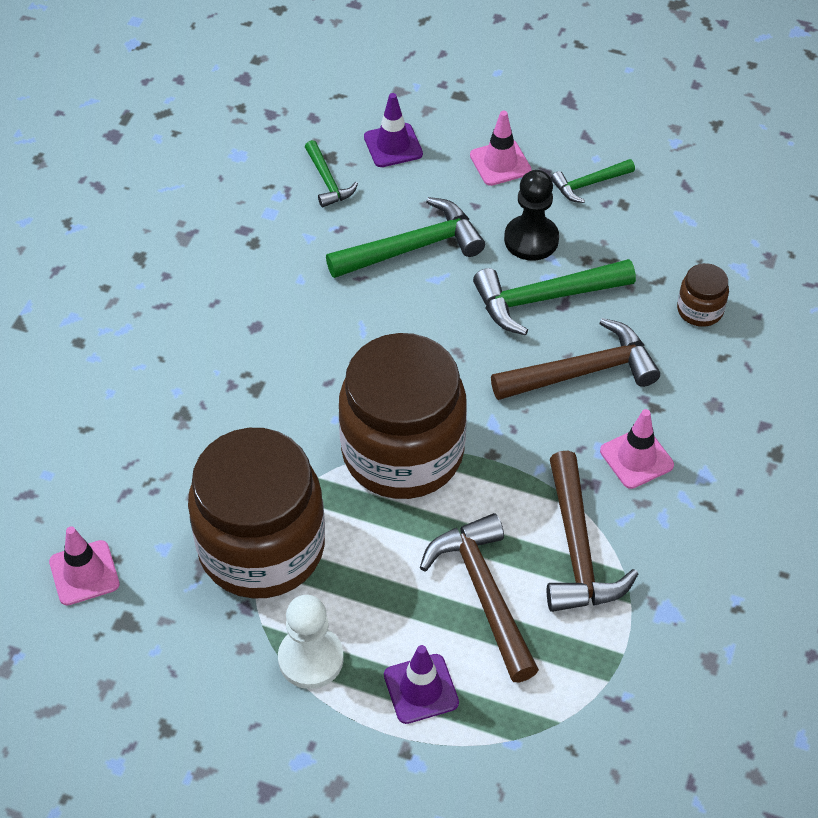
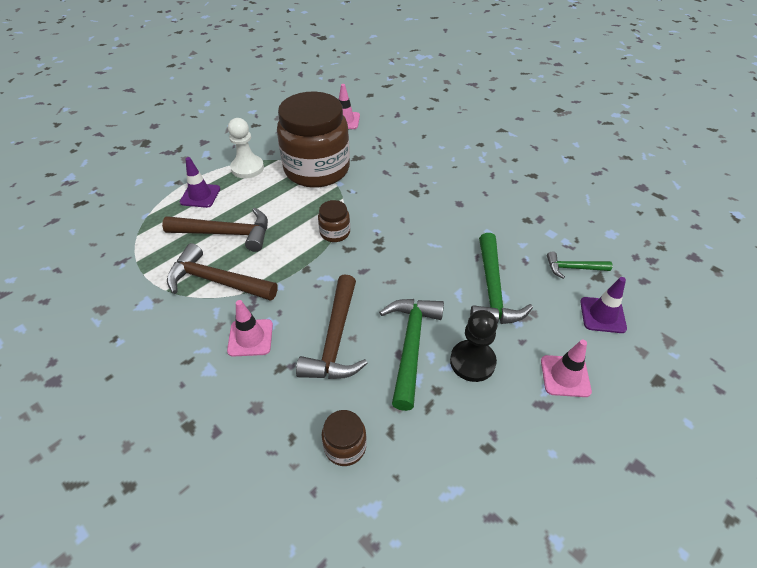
camera: 115 degrees right, 5 degrees down
brown jar [339,333,467,499] -> brown jar [318,200,350,242], size x0.41
green hammer [551,159,635,203] -> none

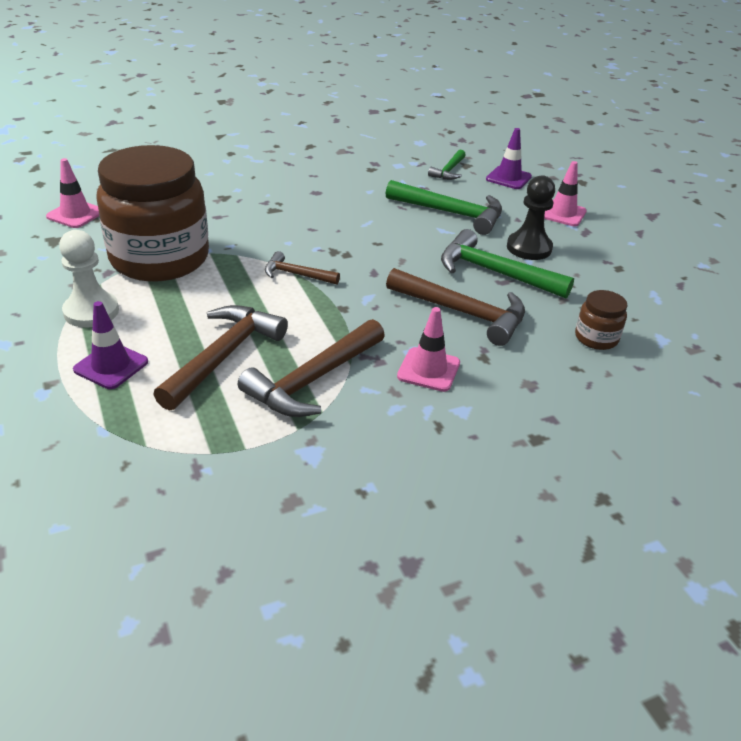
camera: 70 degrees left, 10 degrees down
brown jar [318,200,350,242] -> brown hammer [265,251,340,285]

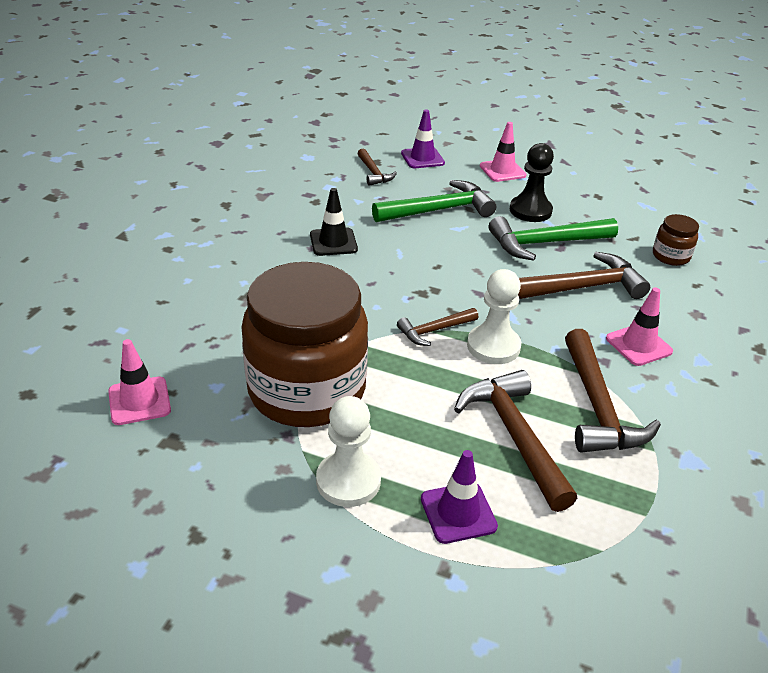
camera: 45 degrees left, 0 degrees up
green hammer [428,149,466,180] -> brown hammer [357,148,397,186]
none -> black traffic cone [310,188,358,256]
none -> white pawn [467,269,521,364]

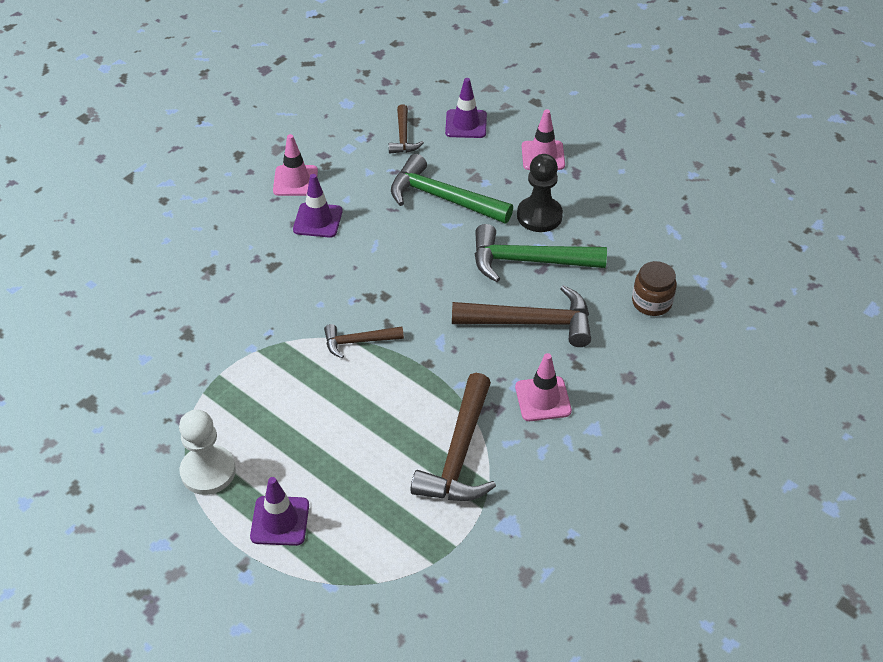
camera: 20 degrees right, 10 degrees up
pink traffic cone [108,339,171,425] -> pink traffic cone moved to [273,134,318,196]
brown jar [241,262,368,427] -> none
black traffic cone [310,188,358,256] -> purple traffic cone [293,174,343,238]
green hammer [372,180,496,222] -> green hammer turned 150 degrees counterclockwise [391,154,513,224]
brown hammer [454,370,577,512] -> none
white pawn [467,269,521,364] -> none

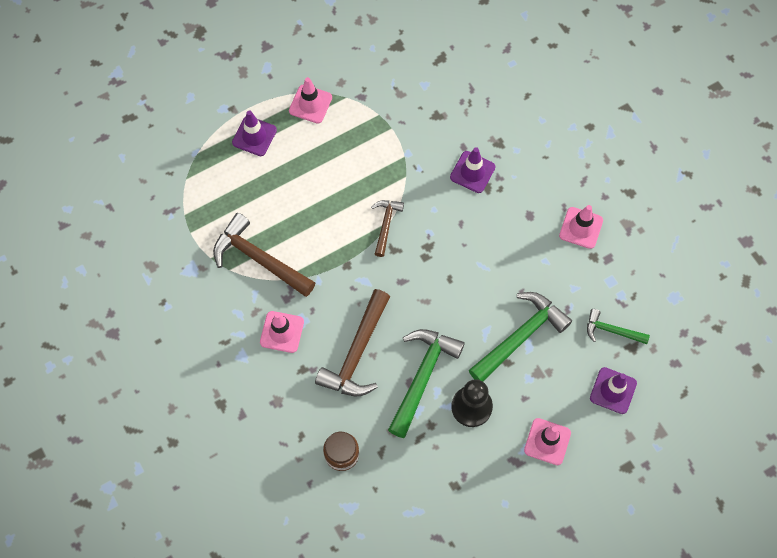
camera: 110 degrees right, 20 degrees up
white pawn [179,410,236,495] -> pink traffic cone [289,77,332,123]
purple traffic cone [293,174,343,238] -> purple traffic cone moved to [450,147,495,193]
brown hammer [389,104,424,154] -> green hammer [587,309,650,344]

